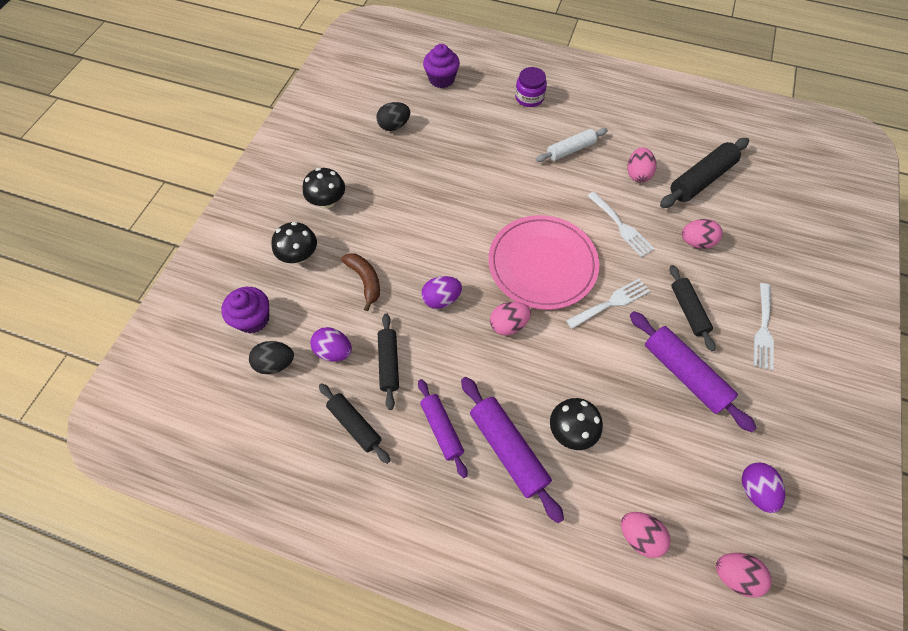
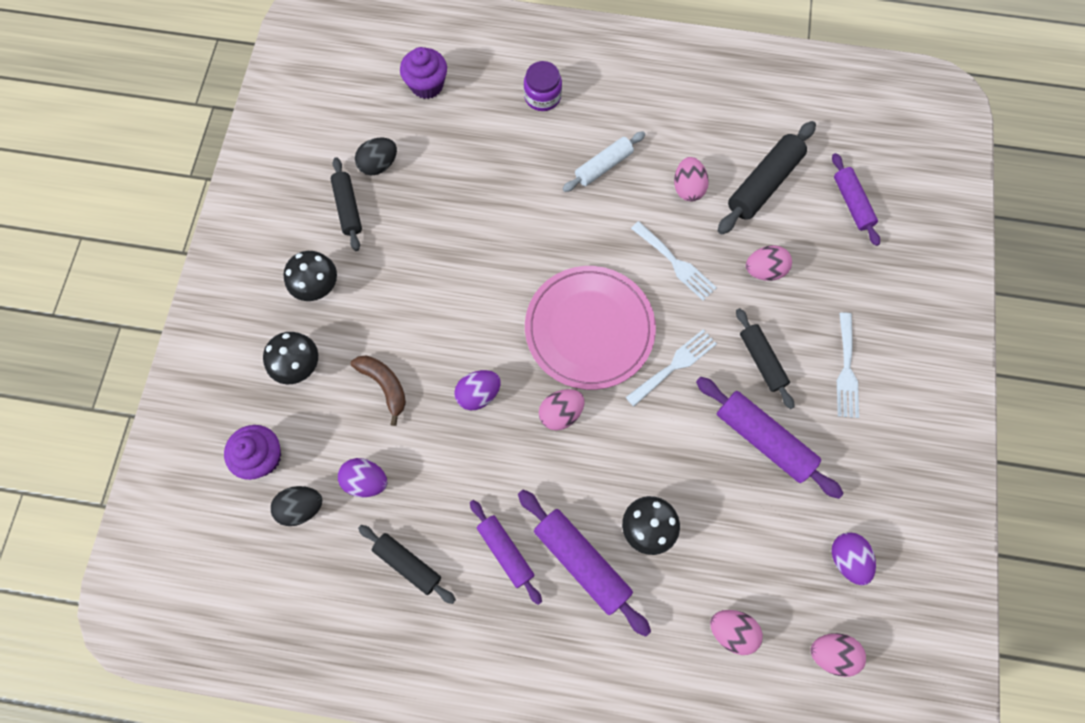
camera: 10 degrees left, 10 degrees up
black rolling pin [378,313,399,410] -> black rolling pin moved to [331,157,362,251]
none -> purple rolling pin [832,153,880,246]

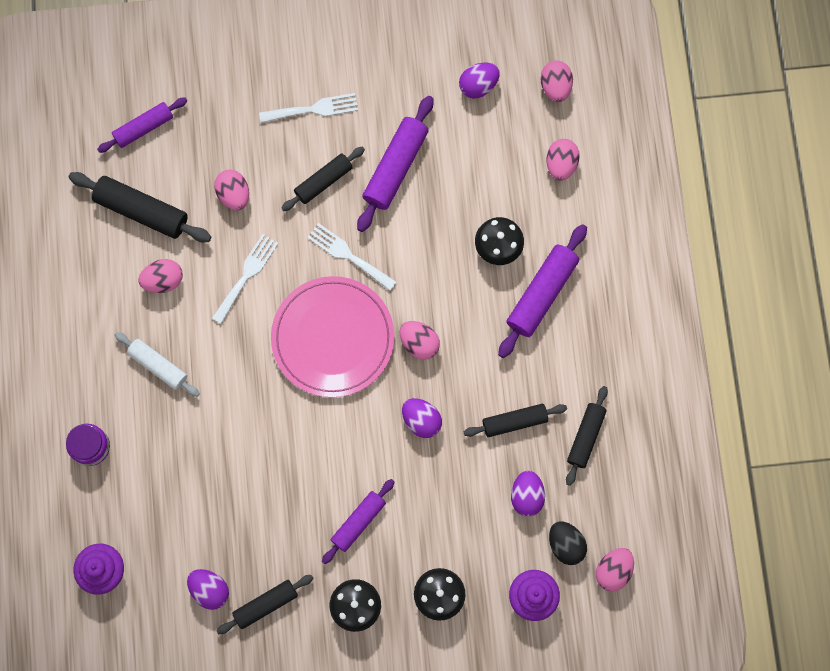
camera: 105 degrees left, 5 degrees up
brown banana [351,355,406,426] -> none
black egg [355,138,397,175] -> purple egg [187,569,229,610]
purple rolling pin [470,500,542,605] -> purple rolling pin moved to [322,479,395,564]
none -> black rolling pin [464,404,567,437]
none -> pink egg [596,548,634,591]

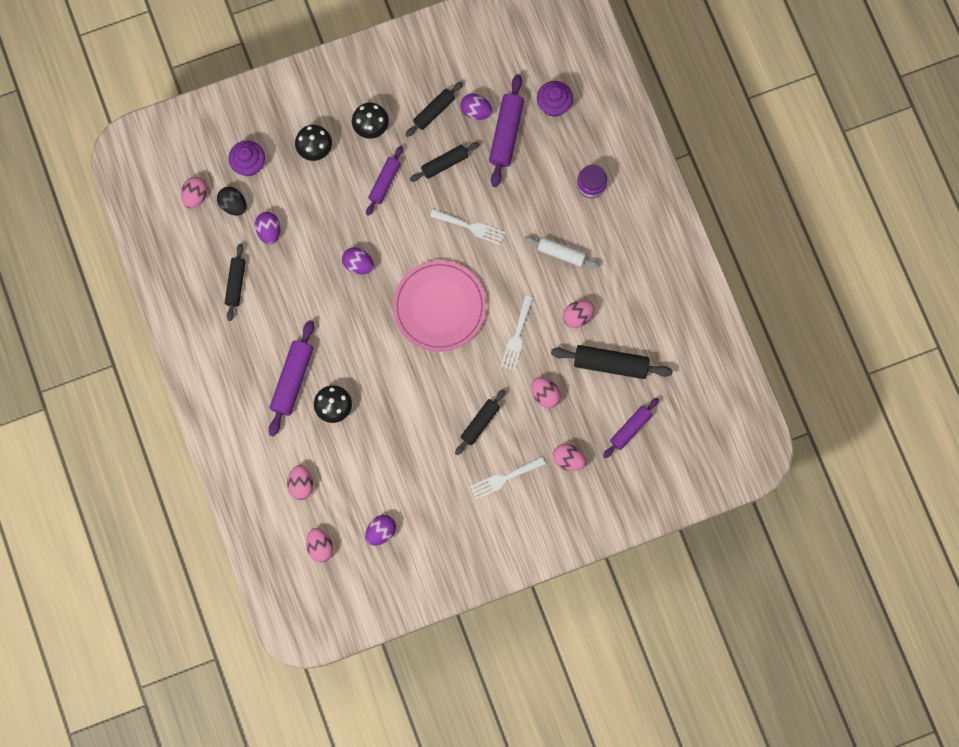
camera: 165 degrees right, 0 degrees up
white fork [307,223,396,291] -> white fork moved to [430,209,505,245]
purple rolling pin [357,96,433,232] -> purple rolling pin moved to [489,74,524,187]
pink egg [400,321,440,360] -> pink egg moved to [553,444,586,471]
black rolling pin [464,404,567,437] -> black rolling pin moved to [410,142,480,182]

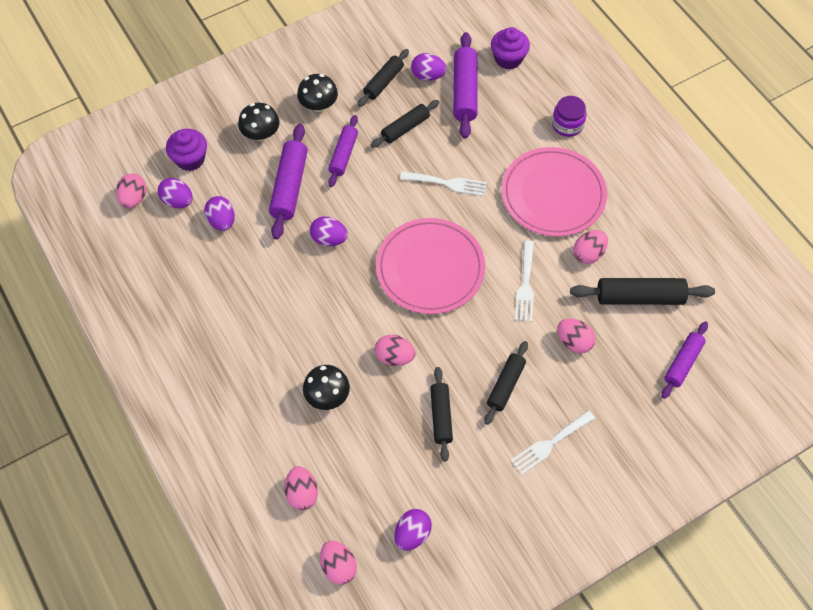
camera: 10 degrees left, 15 degrees down
black egg [217,187,246,216] -> purple egg [158,178,193,208]
black rolling pin [225,243,246,321] -> black rolling pin moved to [430,367,453,462]
purple rolling pin [269,320,314,436] -> purple rolling pin moved to [269,124,308,240]
white rolling pin [524,236,600,268] -> pink plate [501,147,607,236]
pink egg [553,444,586,471] -> pink egg moved to [375,335,416,366]

